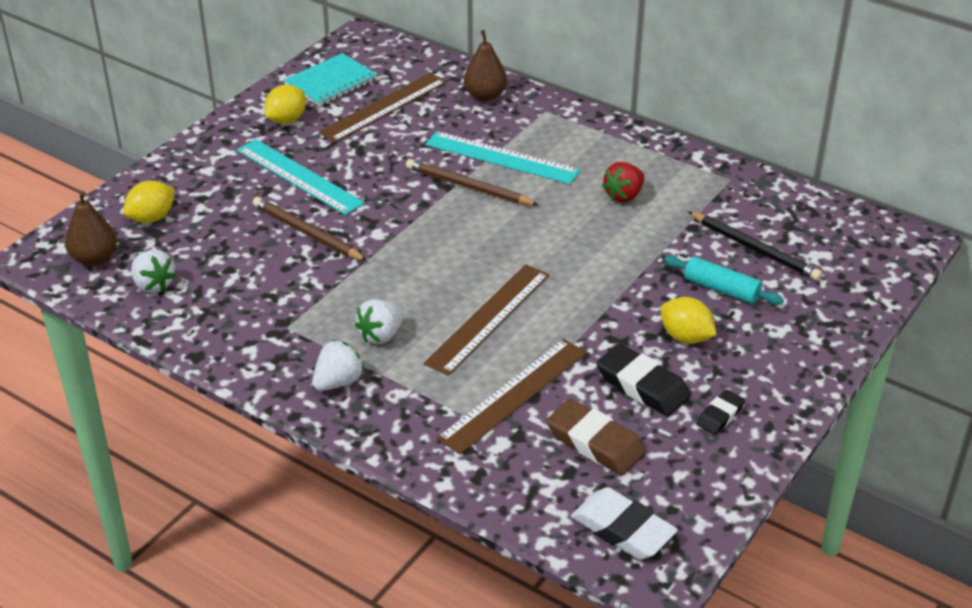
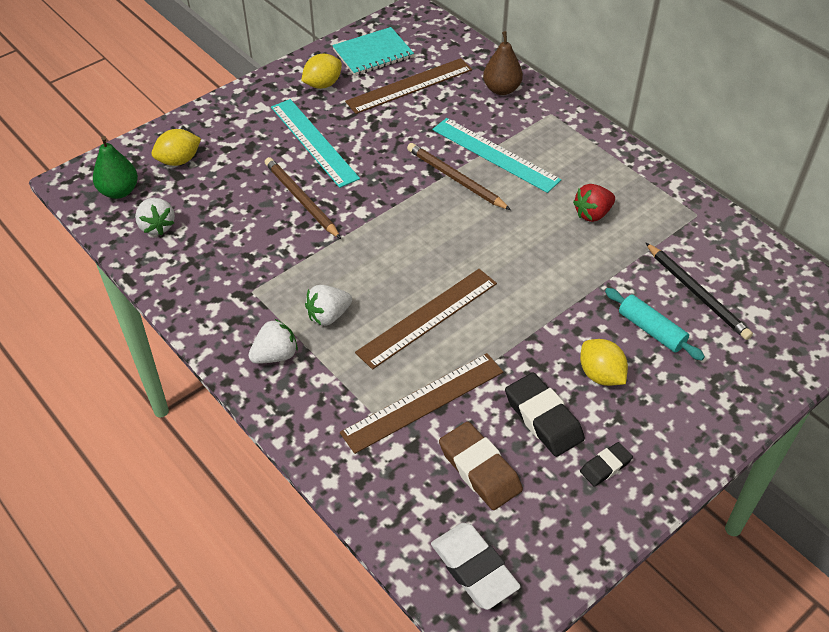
camera: 15 degrees right, 10 degrees up
brown pear [65,191,117,266] -> green pear [93,136,138,199]

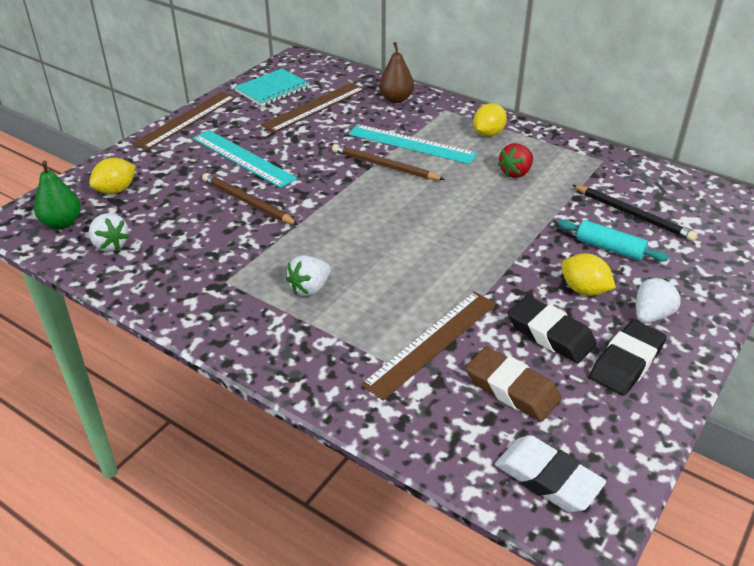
camera: 15 degrees left, 10 degrees down
white strawberry [248,319,298,364] -> white strawberry moved to [636,277,681,323]
yellow lemon [301,54,342,89] -> yellow lemon moved to [473,103,507,136]
brown ruler [355,269,497,370] -> brown ruler moved to [132,92,236,150]
black eraser [580,442,633,487] -> black eraser [589,320,666,396], size x1.75

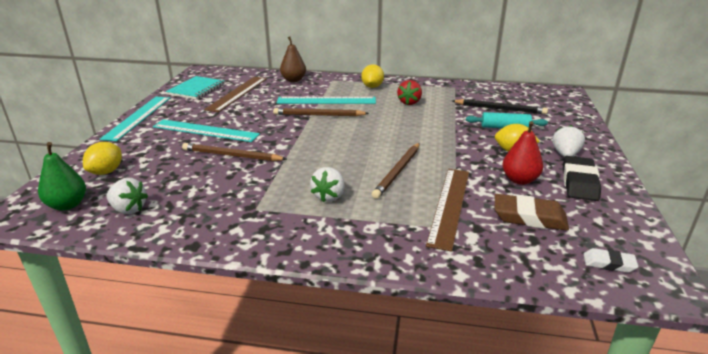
camera: 25 degrees left, 10 degrees down
brown ruler [132,92,236,150] -> turquoise ruler [100,97,170,141]
white eraser [495,435,606,512] -> white eraser [584,248,638,273], size x0.57
black eraser [508,295,597,363] -> red pear [502,121,543,185]
none -> brown pencil [372,143,420,199]

